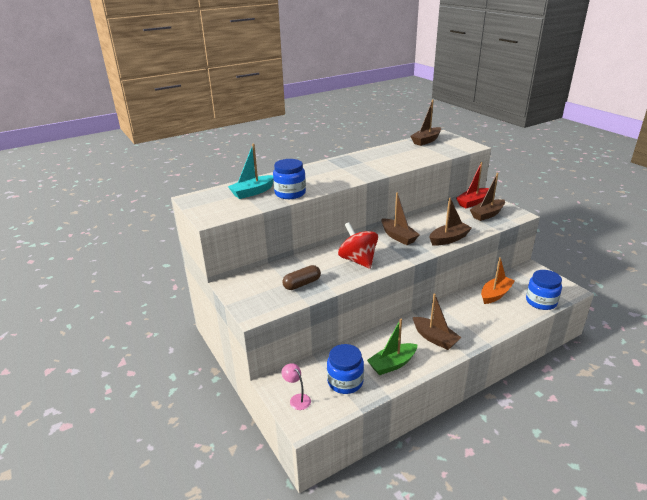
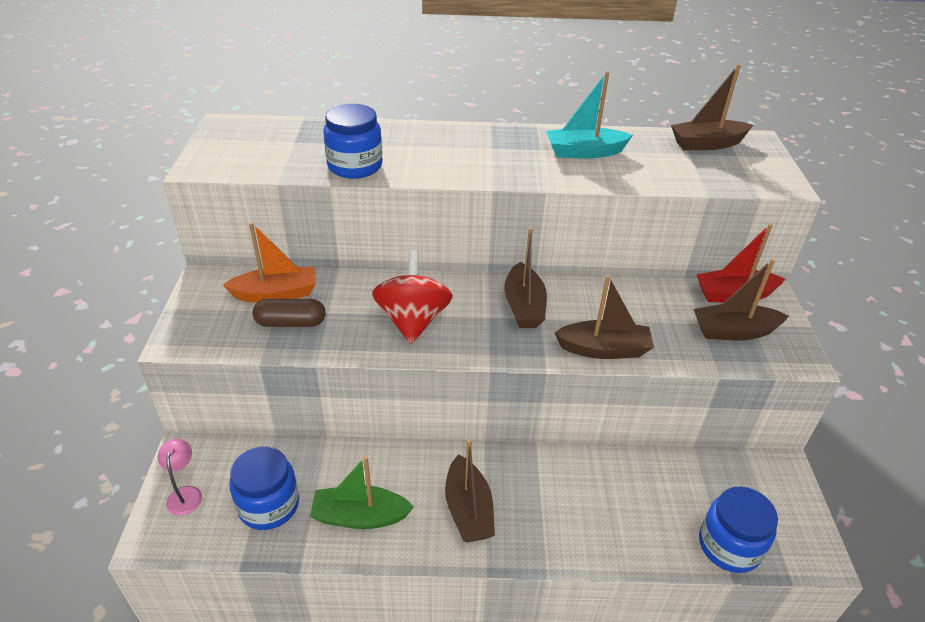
camera: 30 degrees right, 10 degrees up
turquoise boat [228,144,273,199] -> turquoise boat moved to [546,71,633,158]
orange boat [481,257,515,304] -> orange boat moved to [223,222,316,303]

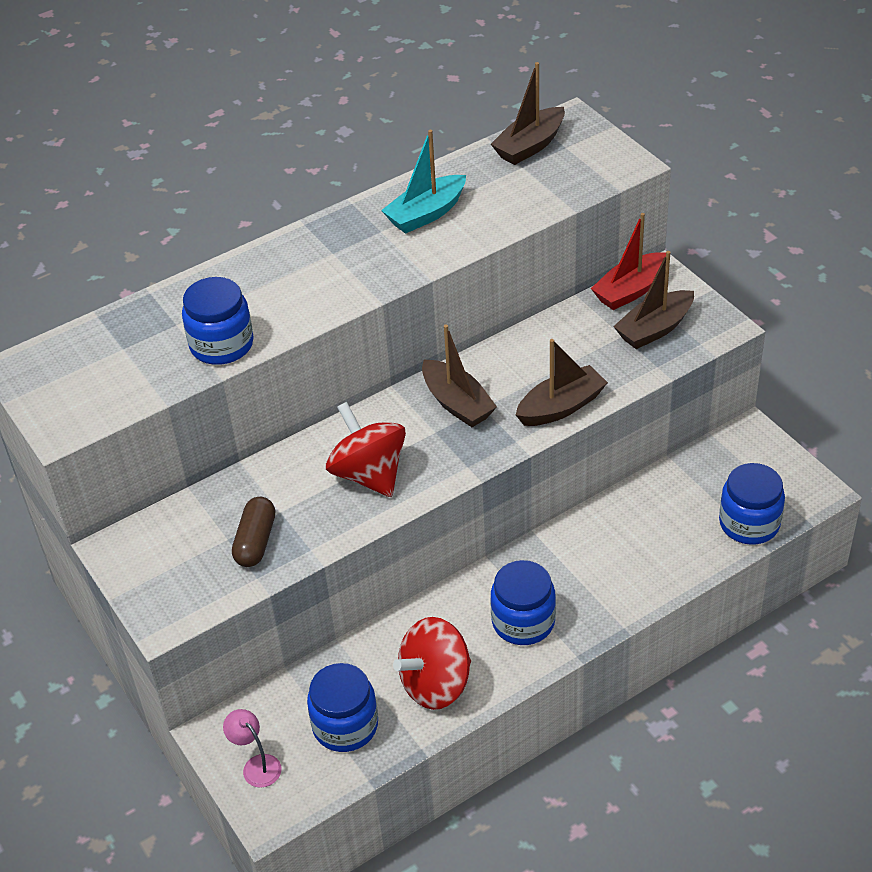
camera: 30 degrees left, 5 degrees up
orange boat [223,222,316,303] -> none
brown capsule [253,299,326,327] -> brown capsule turned 45 degrees counterclockwise [232,497,275,567]
green boat [310,456,414,529] -> red spinning top [393,617,471,710]
brown boat [445,439,495,542] -> blue jar [491,560,556,645]

